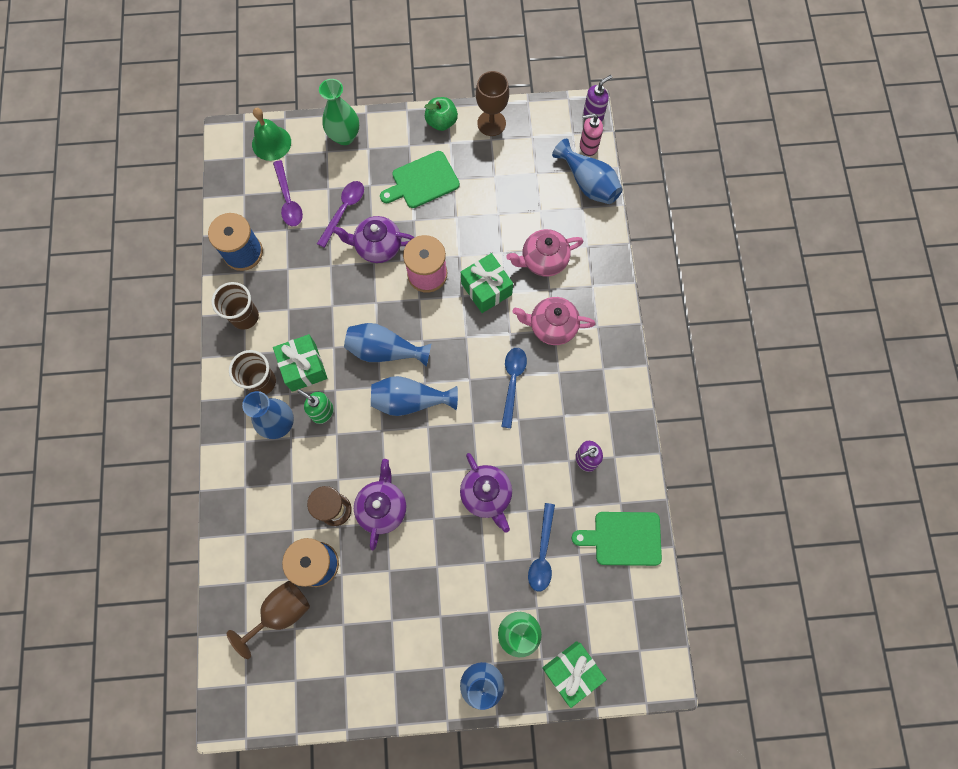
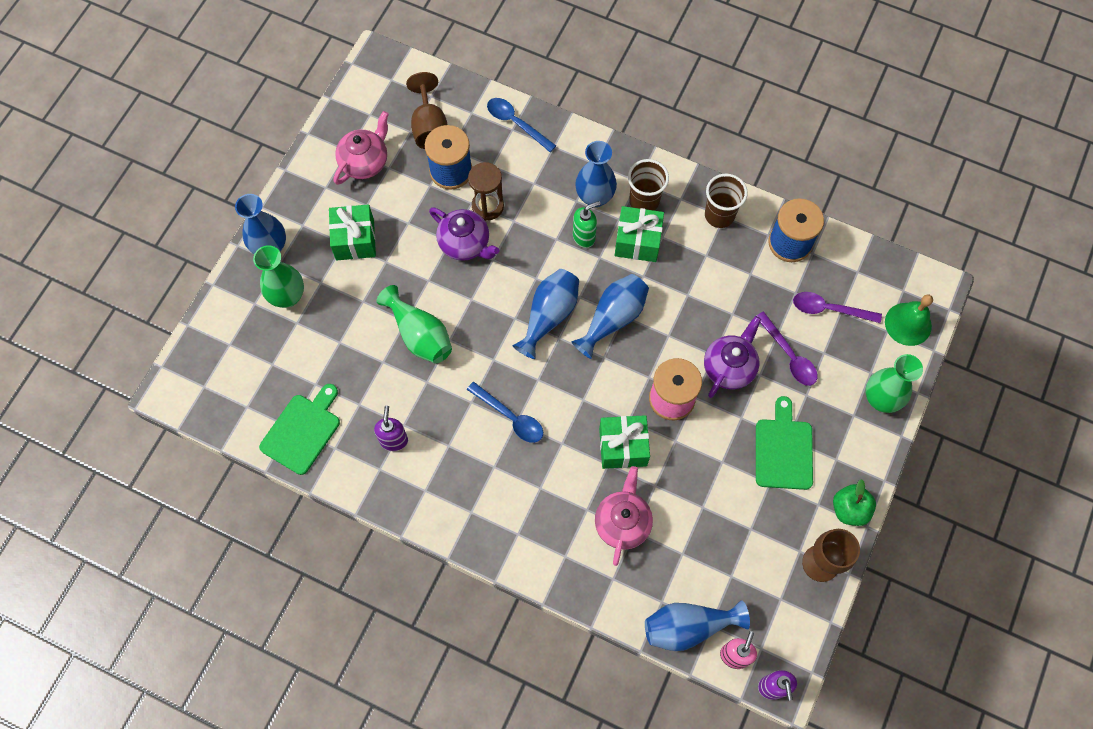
camera: 120 degrees right, 5 degrees down
purple teapot [460,453,512,533] -> green vase [377,285,452,364]
pink teapot [513,297,596,345] -> pink teapot moved to [334,111,389,185]
blue spoon [528,503,555,592] -> blue spoon moved to [487,98,556,152]
green gift [542,641,607,708] -> green gift moved to [329,204,376,260]

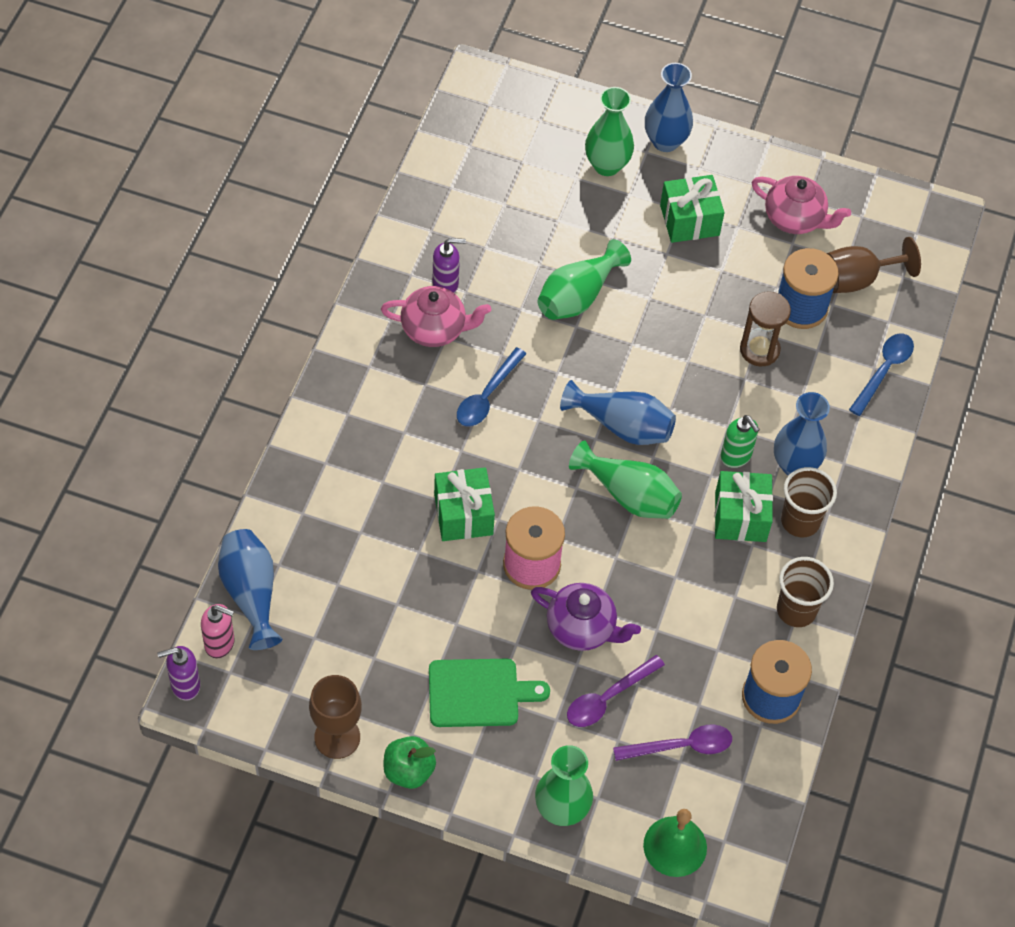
camera: 80 degrees right, 10 degrees down
green cutting board [259,384,340,475] -> none
purple teapot [429,207,500,261] -> none
blue vase [571,274,649,359] -> green vase [569,440,682,519]
pink teapot [595,466,653,566] -> pink teapot moved to [381,286,491,347]
purple spoon [793,292,882,323] -> purple spoon turned 75 degrees clockwise [613,725,732,761]

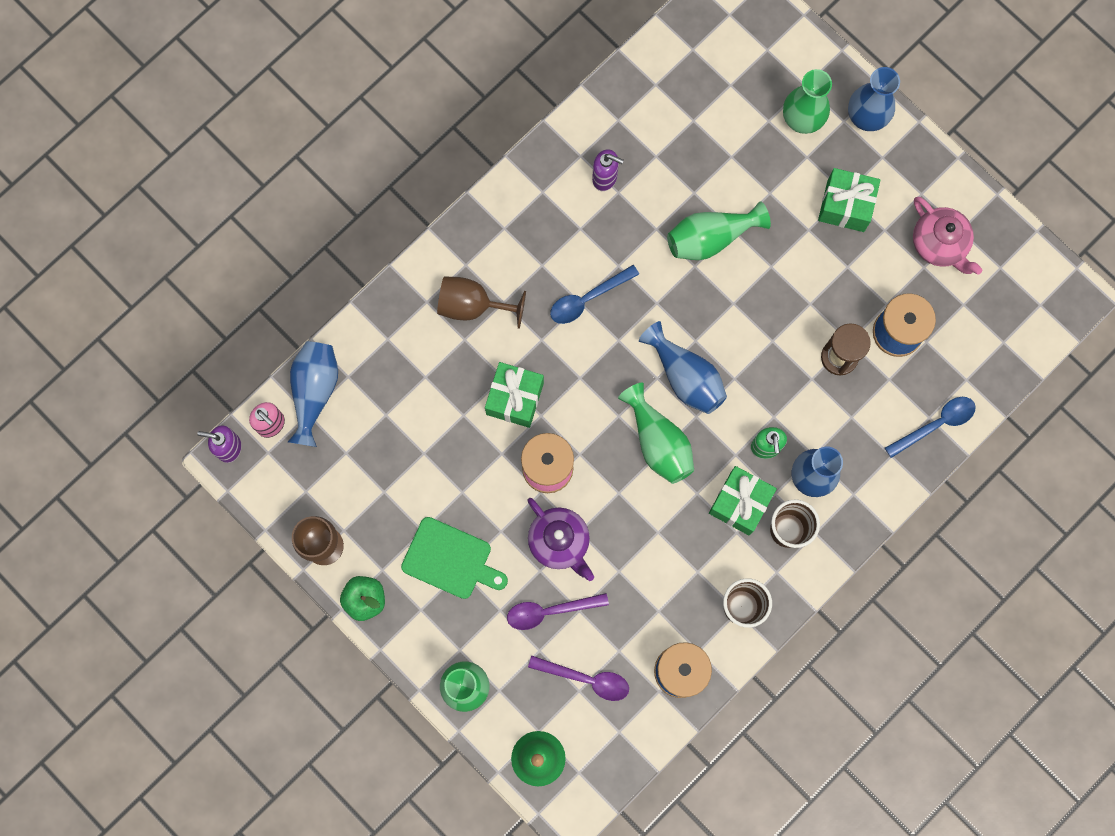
camera: 30 degrees right, 20 degrees up
pink teapot [381,286,491,347] -> none
brown goblet [827,237,921,293] -> brown goblet moved to [437,276,526,329]

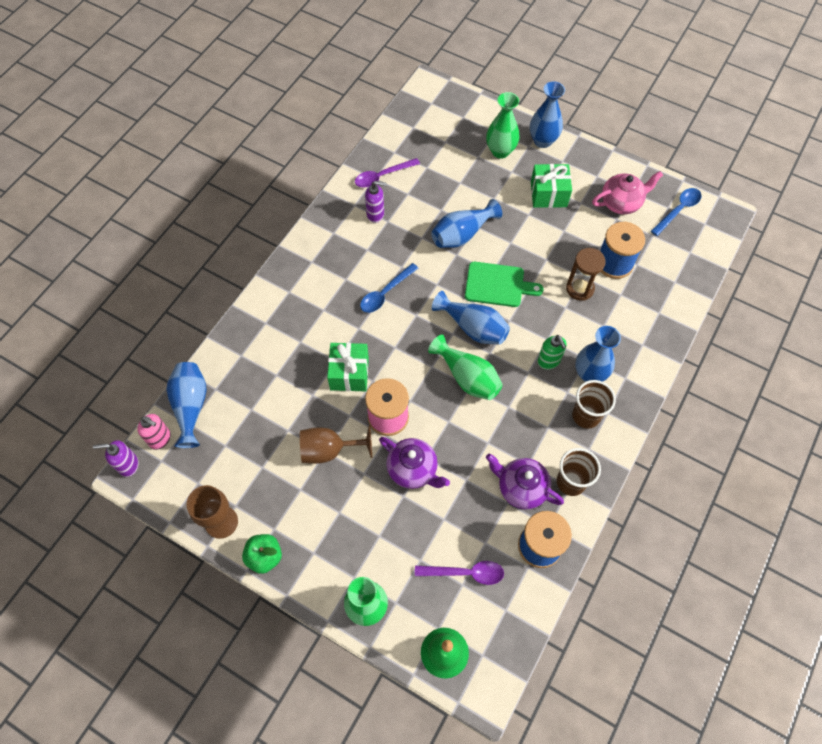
camera: 15 degrees left, 15 degrees down
green cutting board [401,517,508,599] -> green cutting board moved to [465,262,544,307]
brown goblet [437,276,526,329] -> brown goblet moved to [300,426,372,464]
purple spoon [507,593,609,630] -> purple spoon moved to [355,158,420,188]
green vase [667,201,771,260] -> blue vase [431,199,502,248]
green gift [709,466,777,536] -> none
blue spoon [885,397,975,458] -> blue spoon moved to [651,188,701,236]
pink teapot [913,197,983,275] -> pink teapot turned 60 degrees counterclockwise [592,171,663,214]
none -> purple teapot [486,453,564,509]

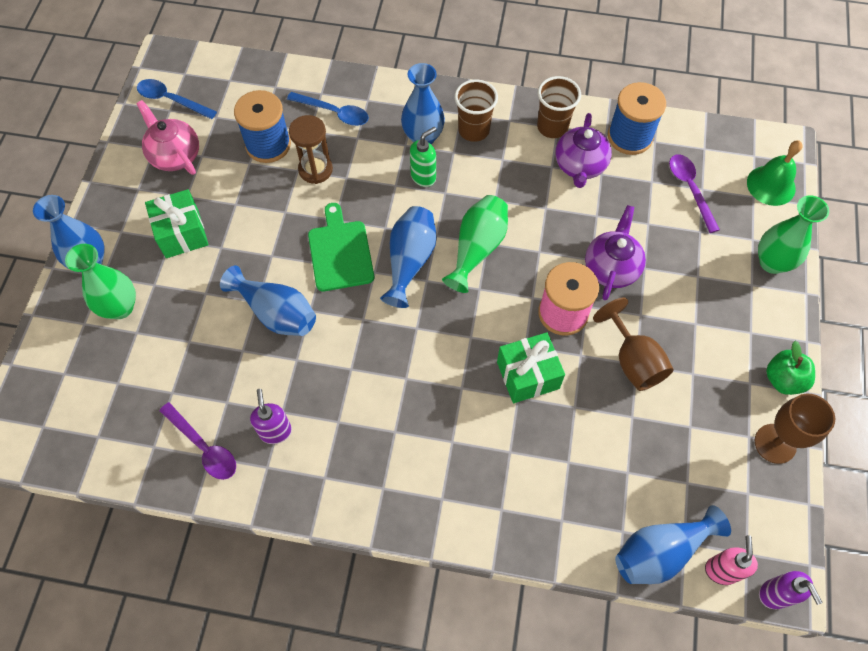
camera: 110 degrees left, 0 degrees up
blue spoon [360,263,418,313] -> blue spoon moved to [287,92,369,126]

